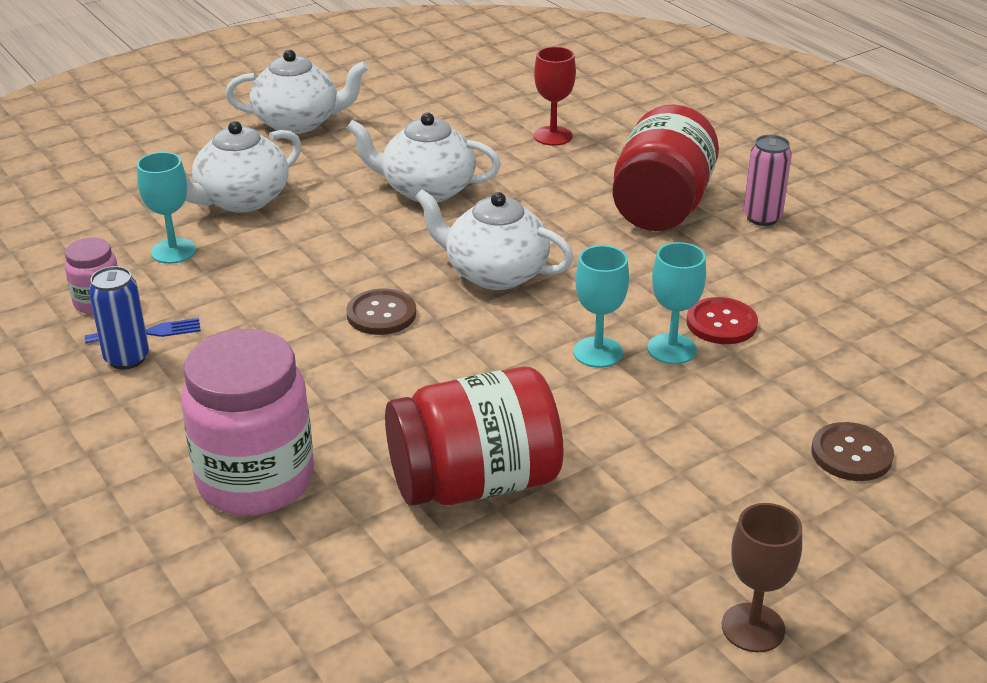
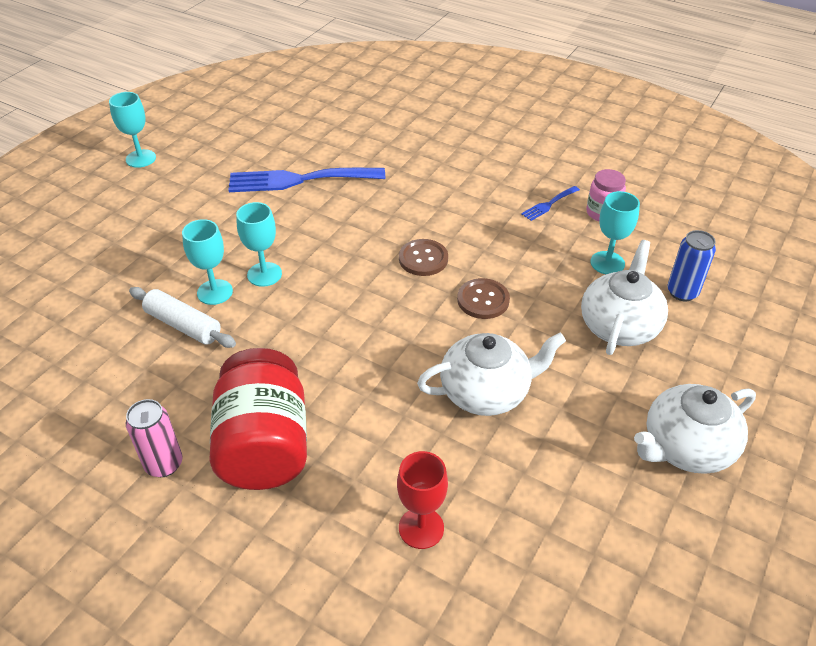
camera: 155 degrees right, 10 degrees up
blue can [89,266,149,370] -> blue can moved to [667,230,716,301]
pink jar [181,329,314,515] -> none
red jar [385,366,564,506] -> blue fork [229,168,385,192]
white teapot [415,189,574,290] -> none
red button [686,297,758,344] -> white rolling pin [129,287,236,348]
brown goblet [722,503,802,652] -> turquoise goblet [109,92,156,168]
brown button [811,422,894,481] -> brown button moved to [457,278,510,319]

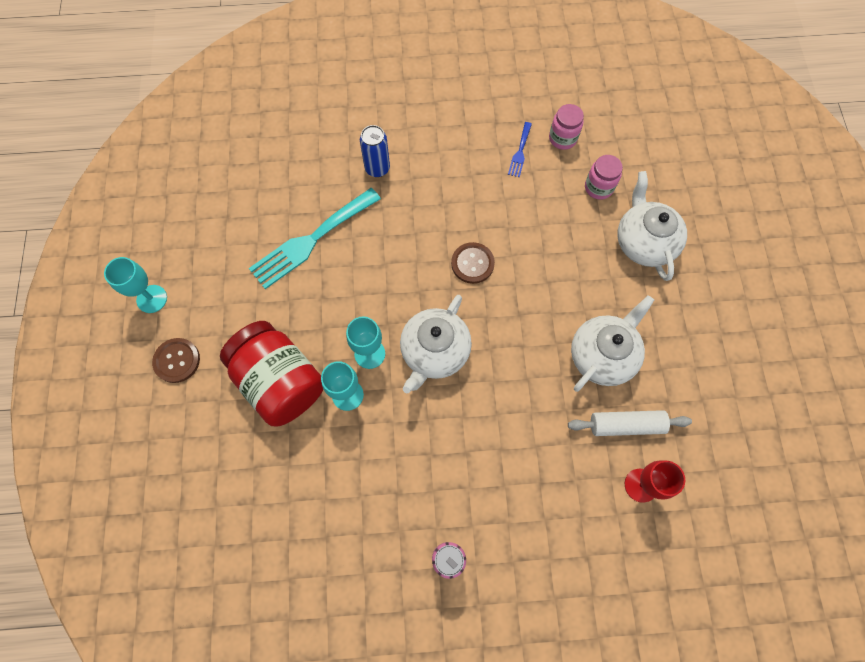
camera: 35 degrees left, 25 degrees up
white rolling pin [129,287,236,348] -> white rolling pin moved to [568,410,692,436]
red jar [209,348,307,490] -> red jar moved to [220,321,323,427]
blue fork [229,168,385,192] -> turquoise fork [249,188,381,289]
brown button [457,278,510,319] -> brown button moved to [152,338,200,383]
turquoise goblet [590,191,640,274] -> pink jar [585,155,623,200]
white teapot [634,384,756,474] -> white teapot moved to [400,295,472,393]
blue can [667,230,716,301] -> blue can moved to [360,125,390,177]

